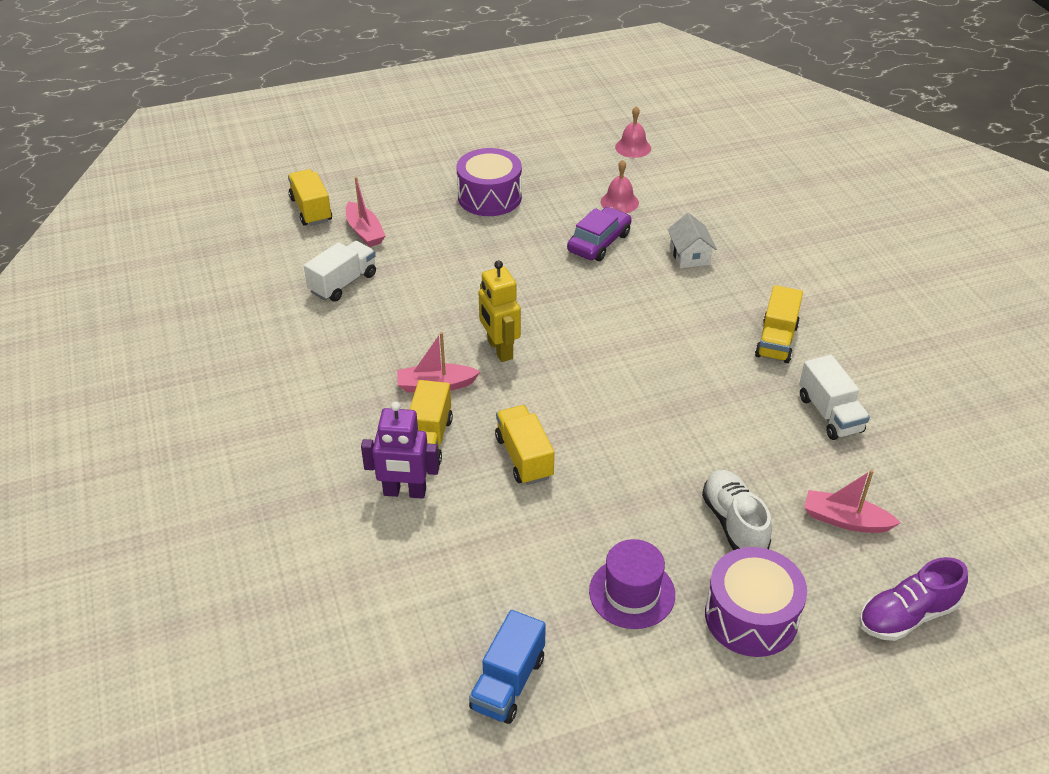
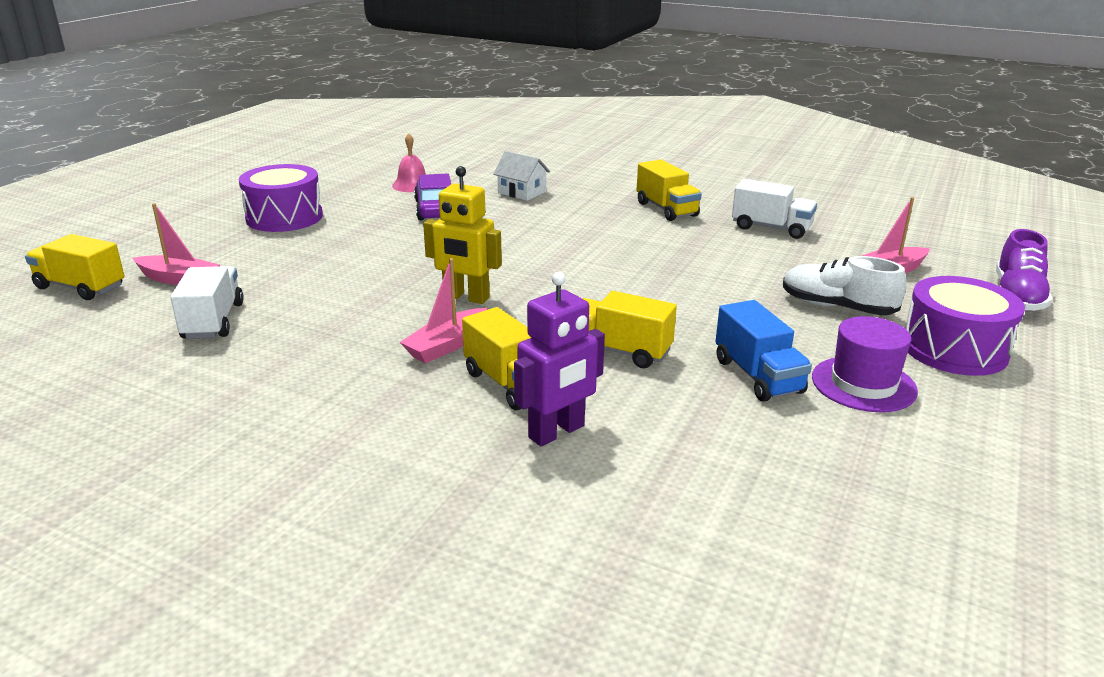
camera: 45 degrees left, 15 degrees down
blue truck [469,610,546,724] -> blue truck moved to [715,300,812,402]
pink bell [615,106,651,158] -> none

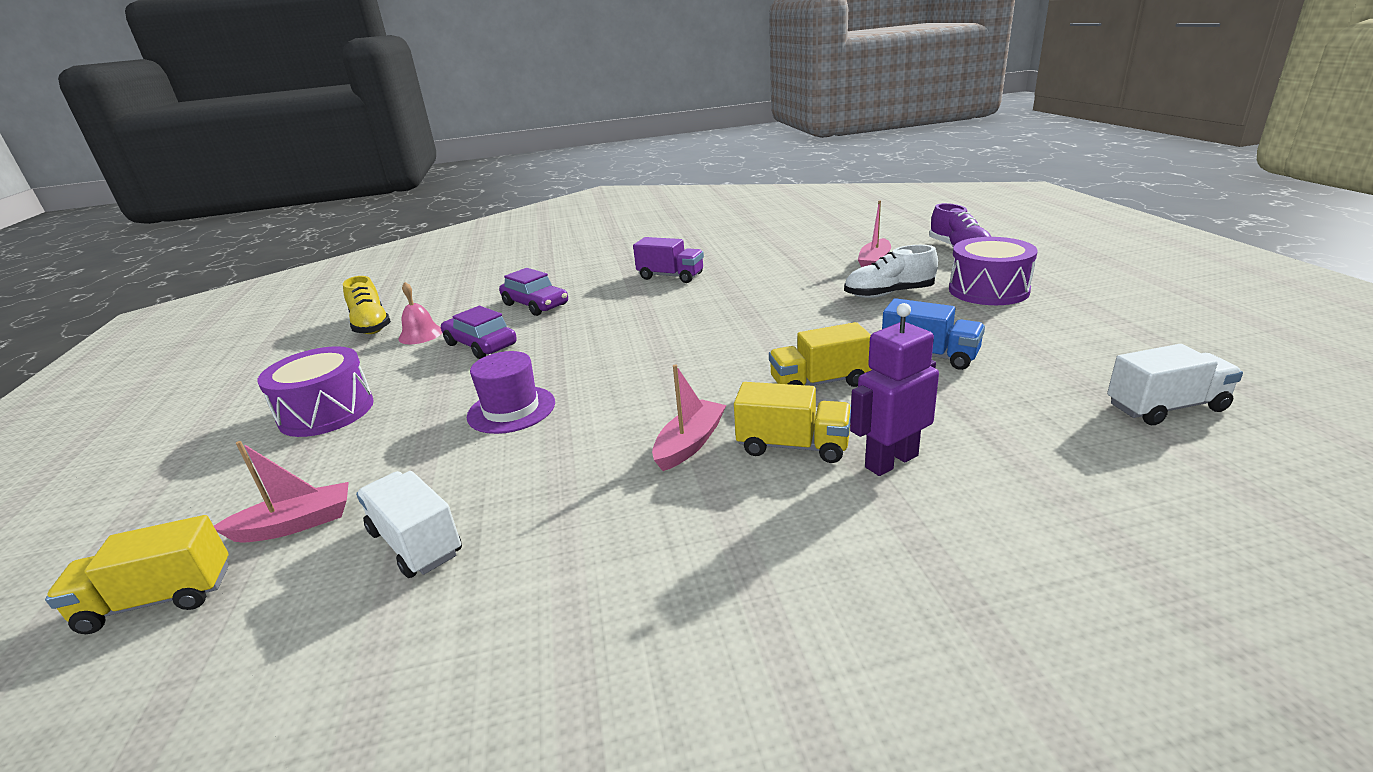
camera: 35 degrees left, 0 degrees up
pink boat [400,258,487,363] -> pink boat turned 150 degrees counterclockwise [652,364,726,471]
yellow robot [423,166,502,304] -> none
white house [493,151,550,201] -> purple car [499,268,568,316]
purple robot [514,272,605,446] -> purple robot turned 135 degrees counterclockwise [850,303,939,476]
yellow truck [637,159,702,221] -> purple truck [633,237,704,283]
white truck [732,179,817,239] -> white truck moved to [1107,344,1243,425]
purple hat [812,316,918,412] -> purple hat moved to [467,351,555,434]
none -> yellow shoe [343,276,391,334]

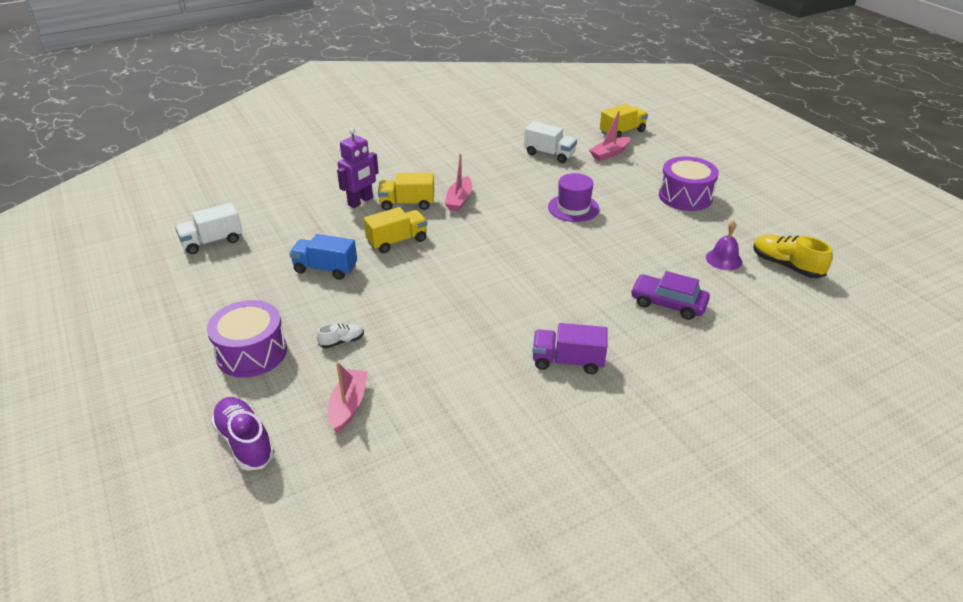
camera: 160 degrees right, 10 degrees up
pink bell [398,282,442,344] -> purple bell [706,221,742,270]
purple car [441,306,517,359] -> none
white shoe [844,245,938,298] -> white shoe [317,323,364,348], size x0.54

